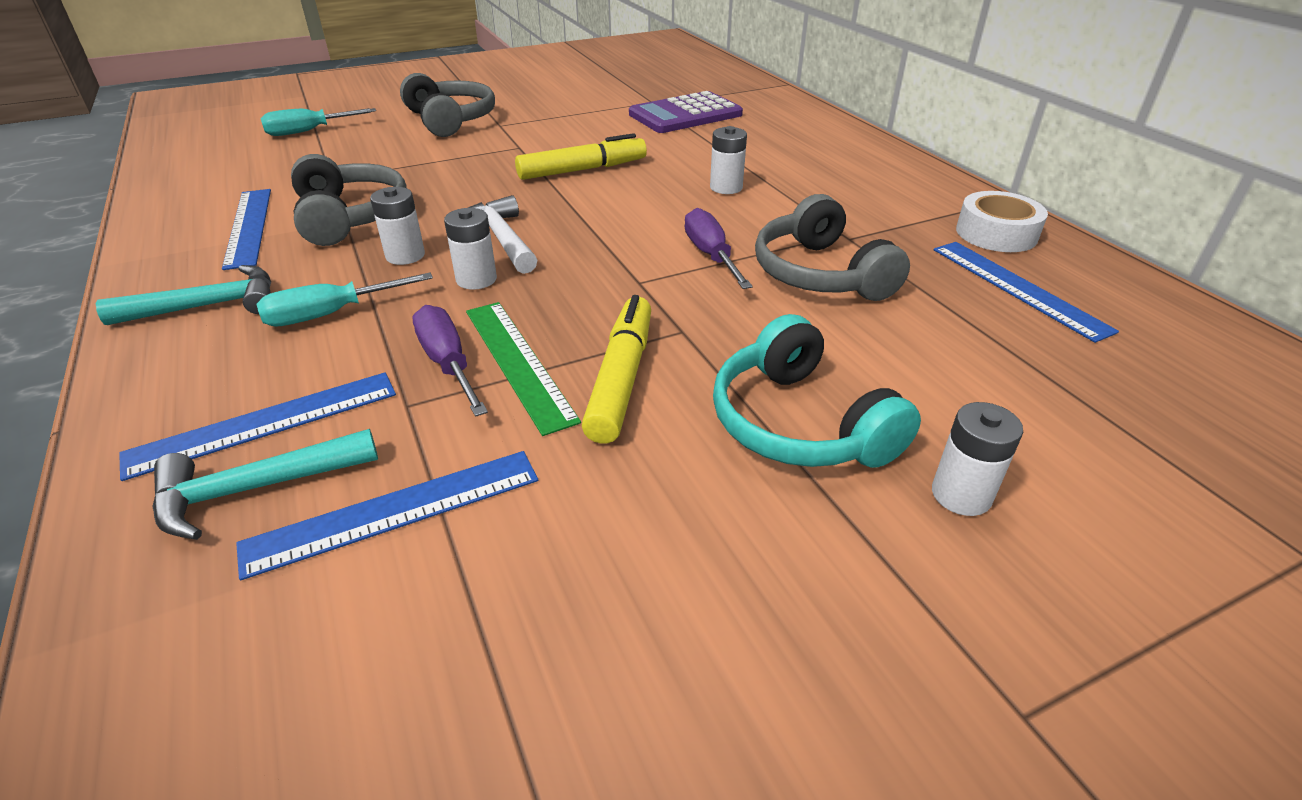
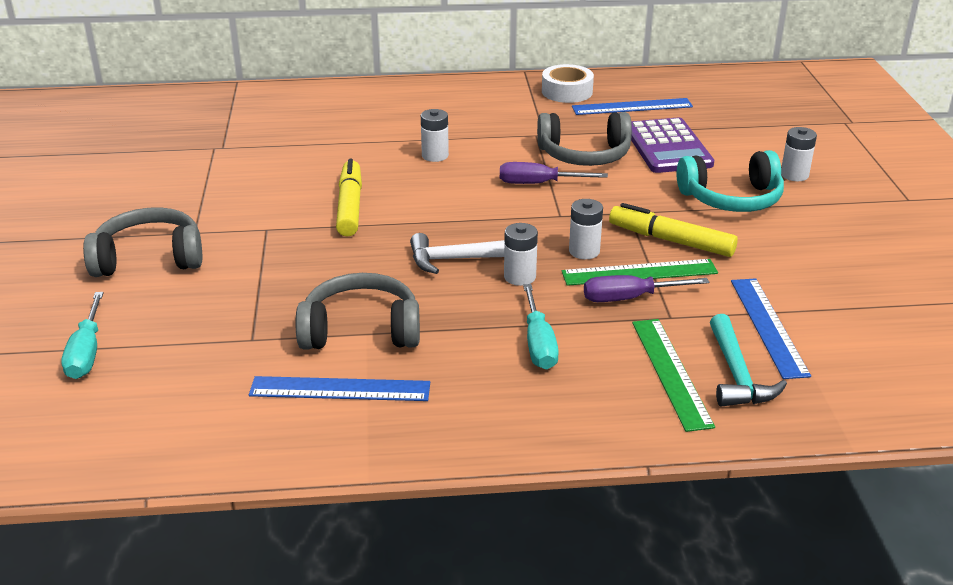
camera: 70 degrees left, 5 degrees down
turquoise hammer [96,265,271,325] -> none
blue ruler [119,372,396,481] -> green ruler [632,319,715,432]
white battery [370,187,425,265] -> white battery moved to [569,199,603,259]
purple calculator [629,91,743,133] -> purple calculator moved to [631,118,714,173]

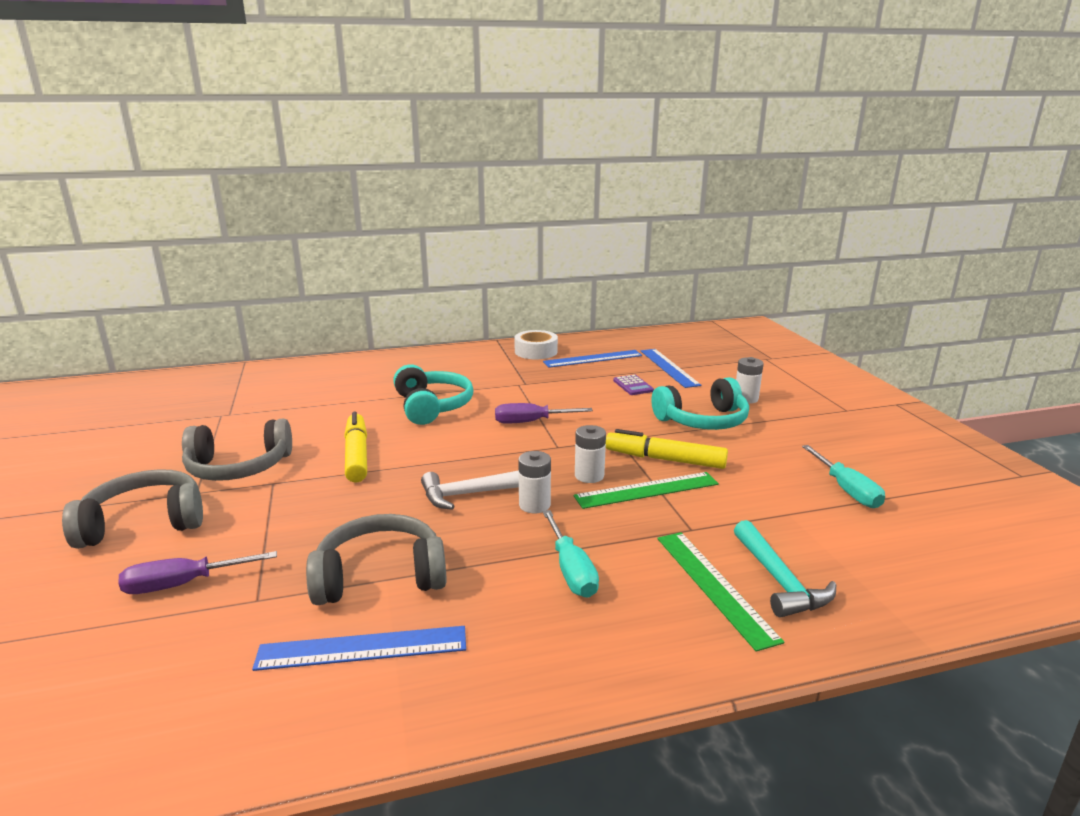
camera: 10 degrees left, 10 degrees down
turquoise screwdriver [61,292,104,379] -> turquoise screwdriver moved to [802,445,885,508]
white battery [421,109,449,162] -> turquoise headphones [393,364,474,425]
grey headphones [537,112,632,166] -> grey headphones moved to [182,418,292,481]
purple screwdriver [584,275,709,302] -> purple screwdriver moved to [118,551,277,594]
purple calculator [631,118,714,173] -> purple calculator [613,375,654,395], size x0.48
blue ruler [731,278,811,379] -> blue ruler moved to [641,349,701,388]

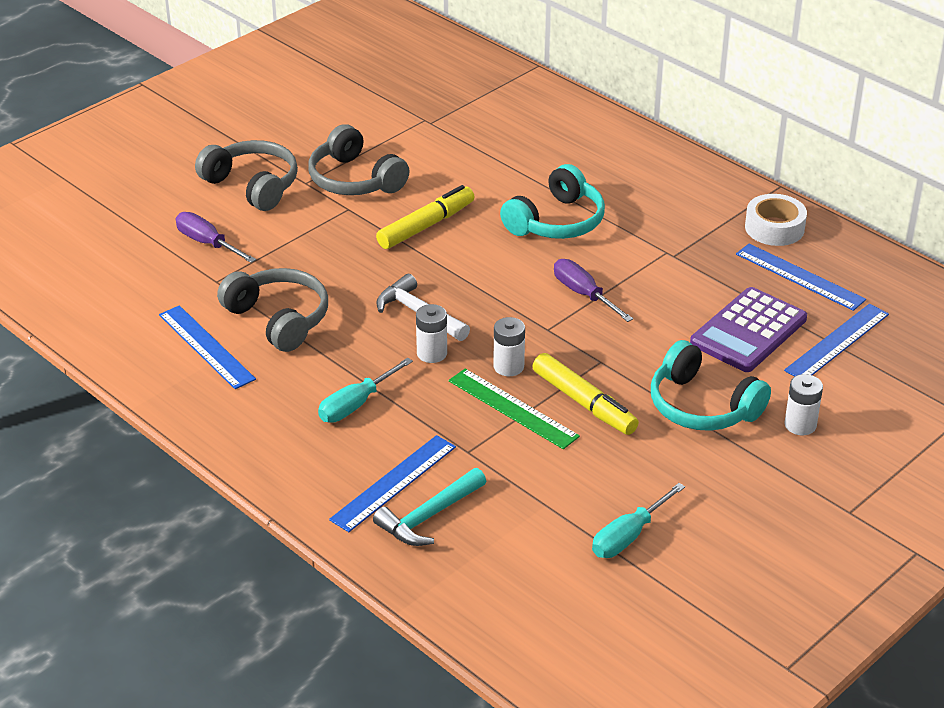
camera: 60 degrees right, 15 degrees up
yellow marker [606,429,728,469] -> yellow marker turned 150 degrees clockwise [532,353,639,435]
purple calculator [613,375,654,395] -> purple calculator [690,287,807,372], size x2.08
green ruler [657,532,784,652] -> blue ruler [329,435,456,532]

